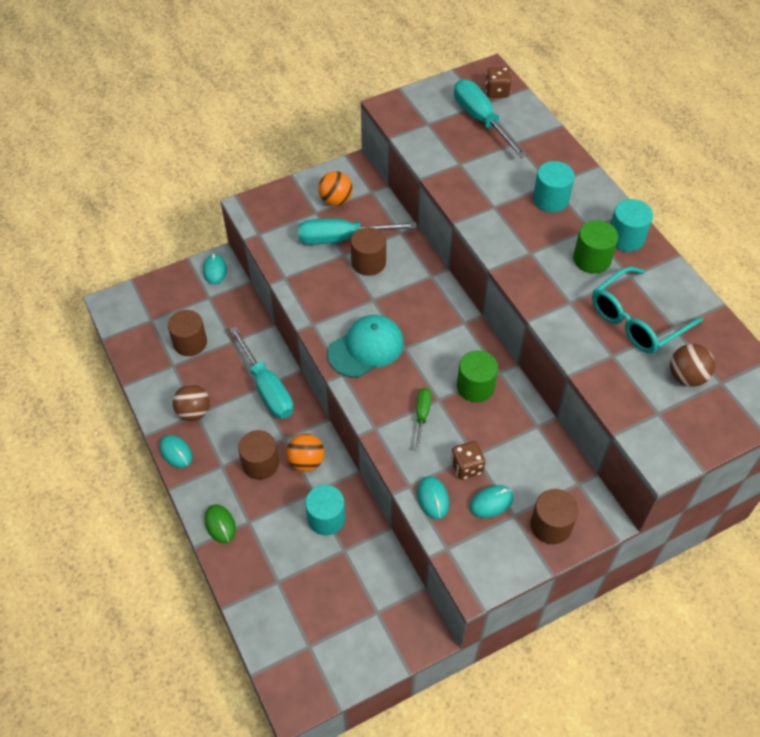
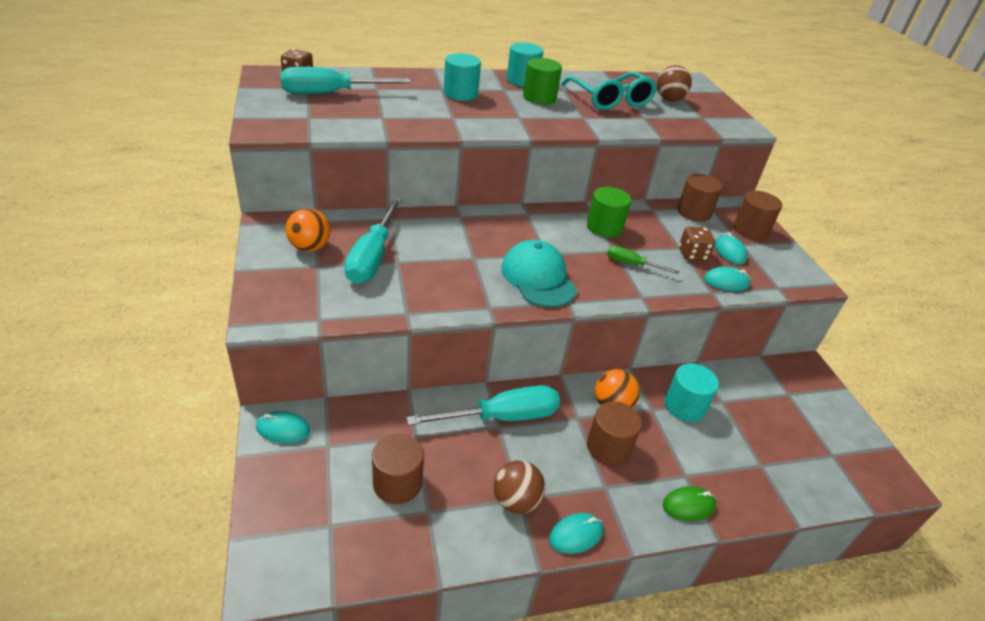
camera: 80 degrees left, 15 degrees down
brown cylinder [351,227,386,276] -> brown cylinder moved to [677,174,722,222]

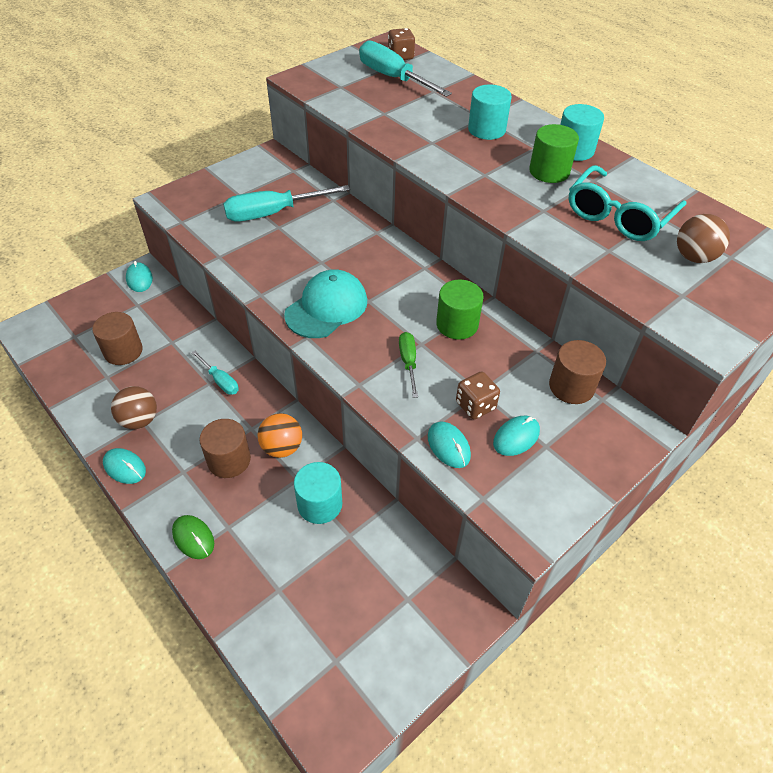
camera: 65 degrees right, 10 degrees up
orange ball [286,208,330,252] -> none
turquoise screwdriver [406,385,560,426] -> turquoise screwdriver [191,351,239,395], size x0.53
brown cylinder [734,191,782,240] -> none

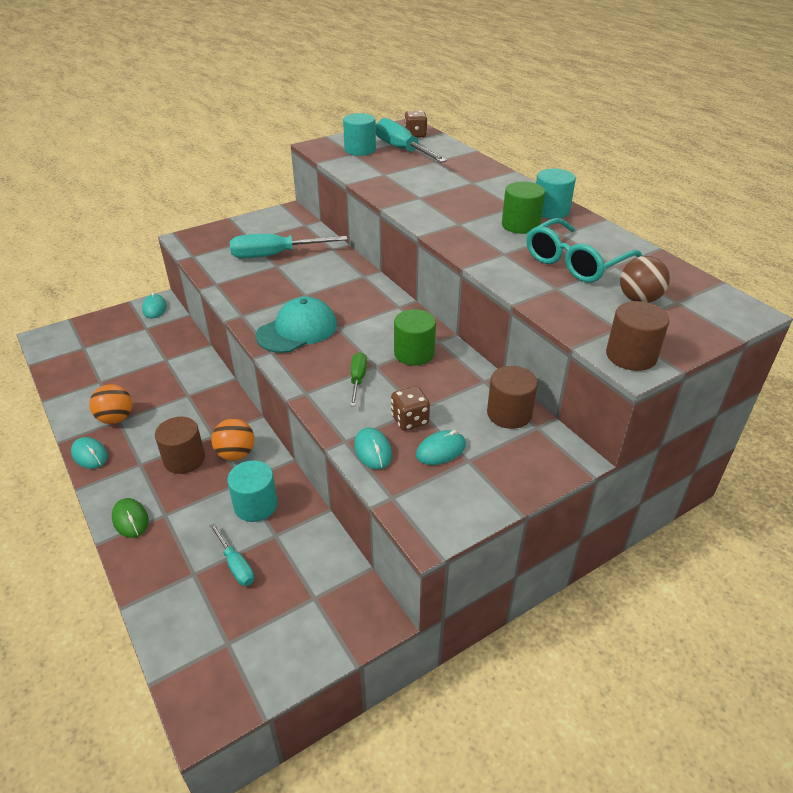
camera: 10 degrees right, 10 degrees down
brown cylinder [92,312,143,365] -> brown cylinder moved to [606,301,670,371]
brown ball [111,386,157,429] -> orange ball [89,384,132,424]
turquoise screwdriver [191,351,239,395] -> turquoise screwdriver moved to [209,523,254,586]
turquoise cylinder [468,85,512,140] -> turquoise cylinder moved to [343,113,376,156]

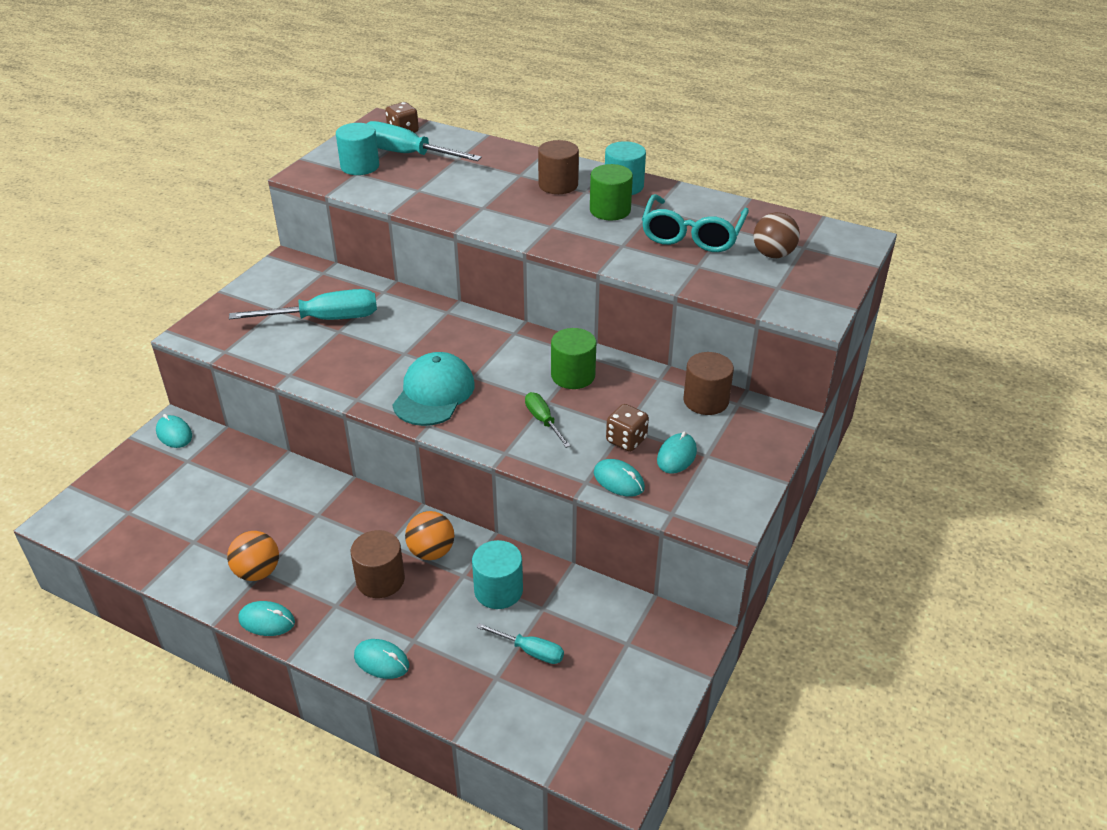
camera: 30 degrees left, 0 degrees up
green mouse [112,498,149,538] -> turquoise mouse [354,639,409,679]
turquoise screwdriver [230,234,348,258] -> turquoise screwdriver turned 150 degrees counterclockwise [229,289,377,320]
brown cylinder [606,301,670,371] -> brown cylinder moved to [538,140,579,194]

